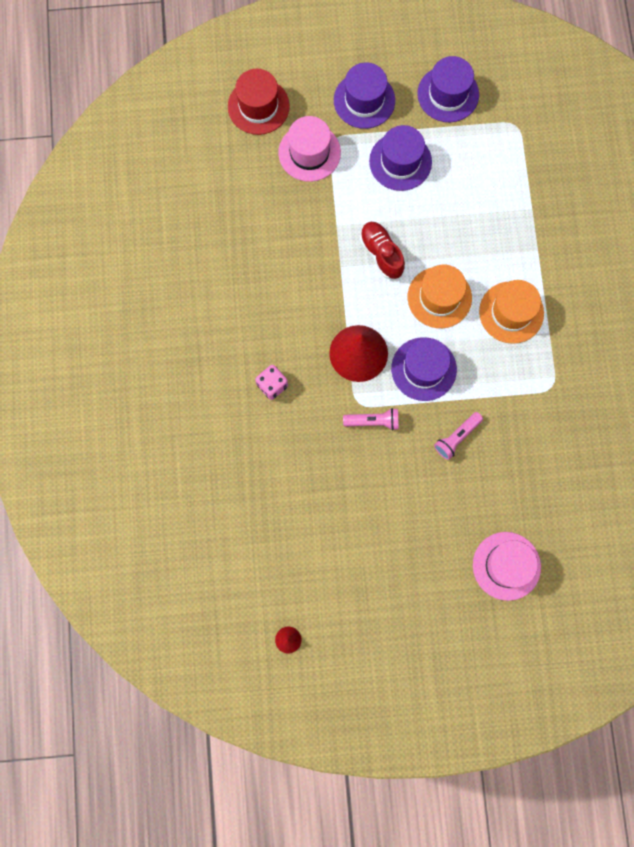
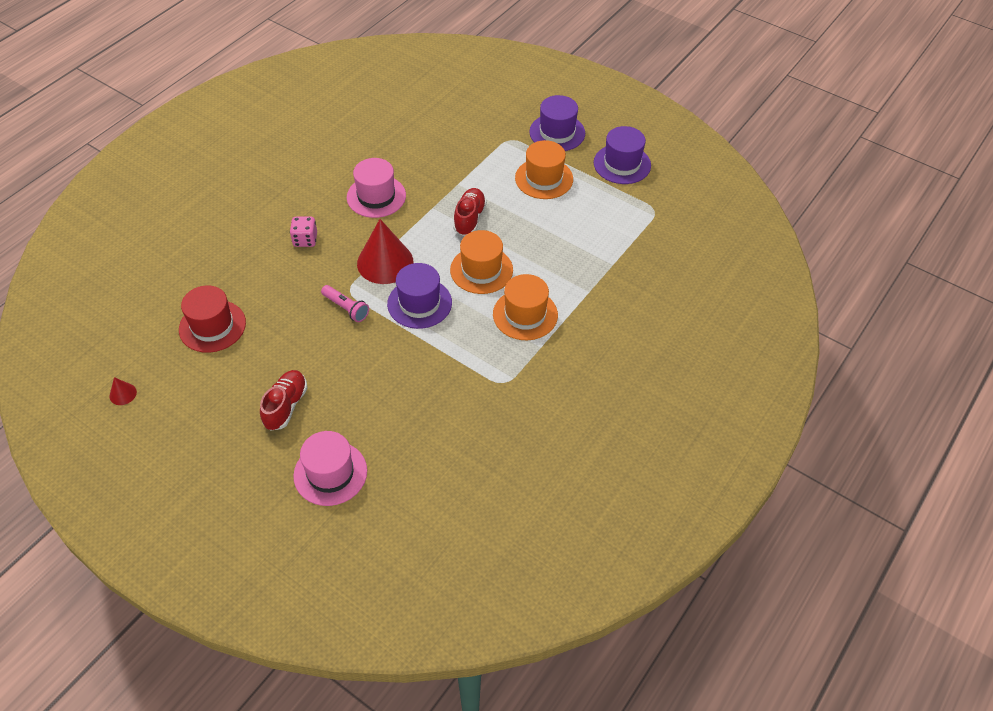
camera: 40 degrees right, 25 degrees down
red hat [228,69,290,135] -> red hat moved to [179,285,246,353]
pink hat [278,116,341,182] -> pink hat moved to [347,158,406,218]
purple hat [369,125,432,191] -> orange hat [515,140,573,199]
pink flashlight [434,412,483,460] -> none
none -> red shoe [260,370,308,431]

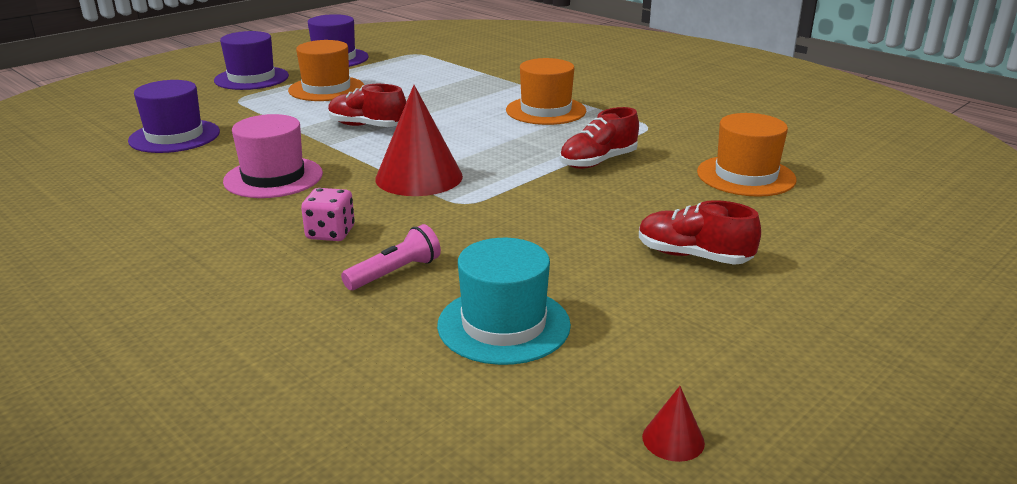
camera: 80 degrees left, 25 degrees down
red hat [179,285,246,353] -> turquoise hat [437,238,571,365]
pink hat [293,431,367,506] -> none
pink flashlight [321,285,369,322] -> pink flashlight moved to [341,224,441,290]
purple hat [387,263,452,329] -> purple hat moved to [128,80,220,153]
orange hat [450,230,513,294] -> orange hat moved to [697,113,796,197]
none -> red shoe [560,107,639,169]

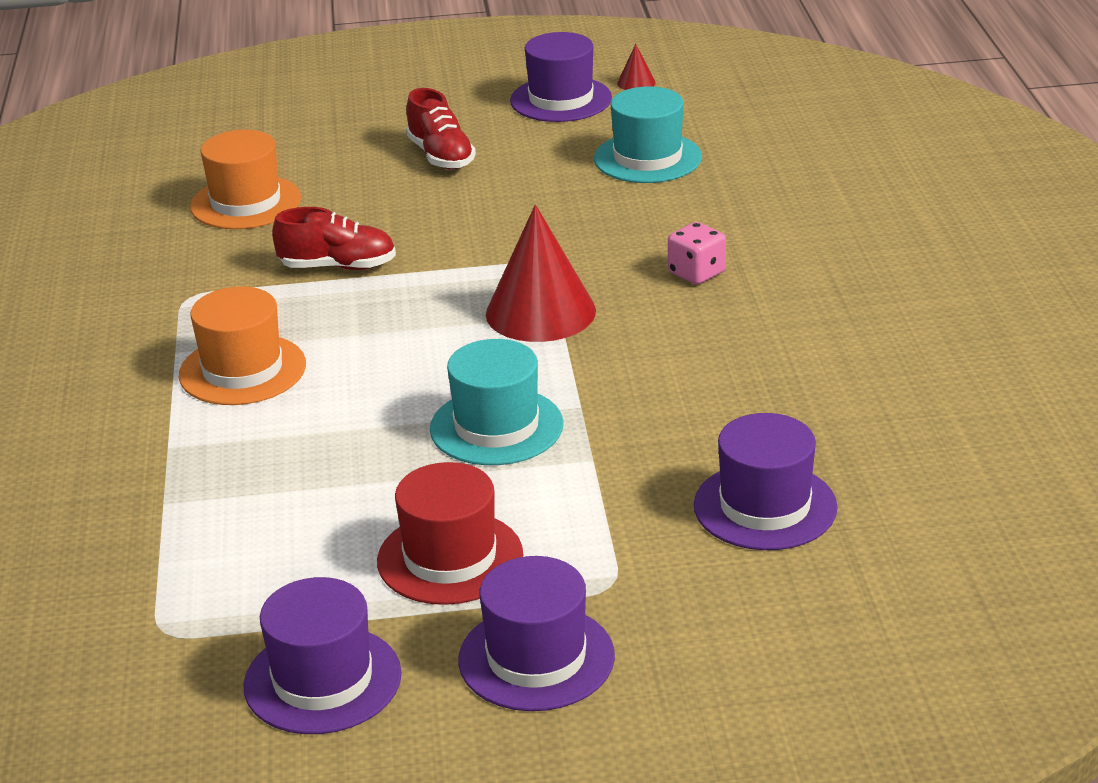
camera: 140 degrees left, 5 degrees up
pink hat [223,114,323,198] -> none
orange hat [288,40,364,101] -> red hat [377,462,523,605]
red shoe [328,84,406,127] -> turquoise hat [430,339,563,465]
pink flashlight [341,224,441,290] -> none
none -> purple hat [510,32,612,122]

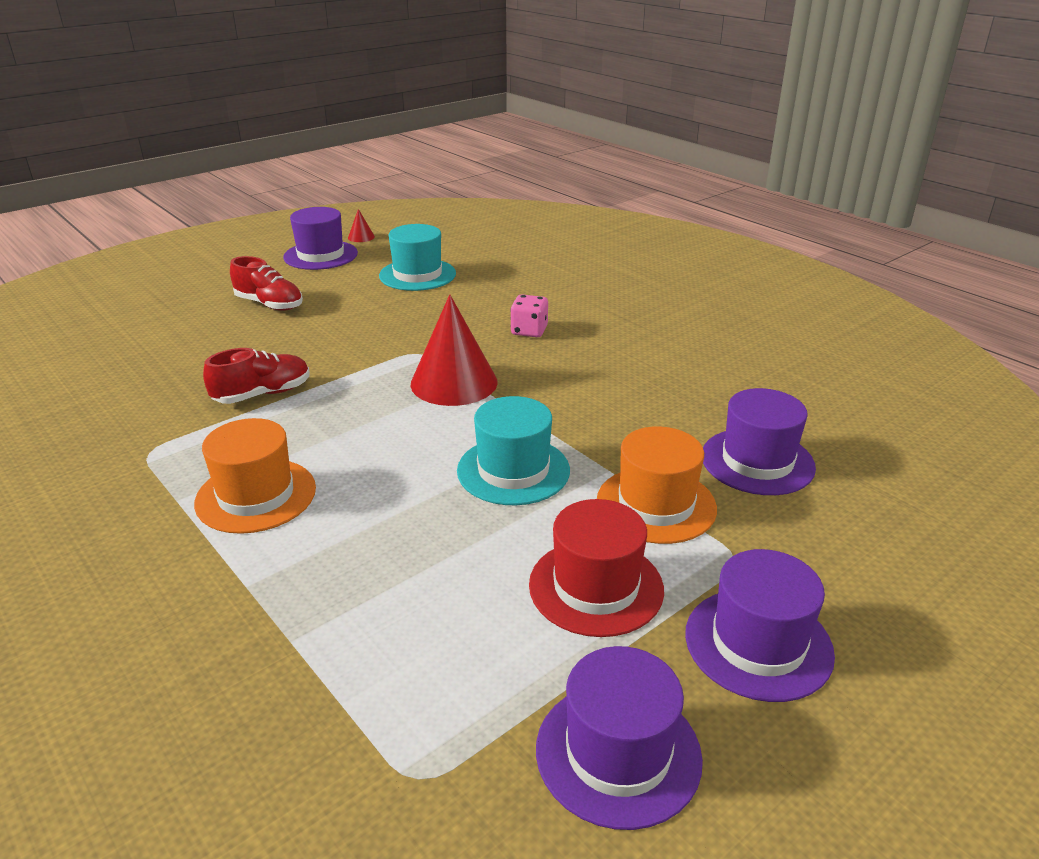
camera: 35 degrees left, 0 degrees up
orange hat [190,130,301,229] -> orange hat moved to [597,426,717,544]

